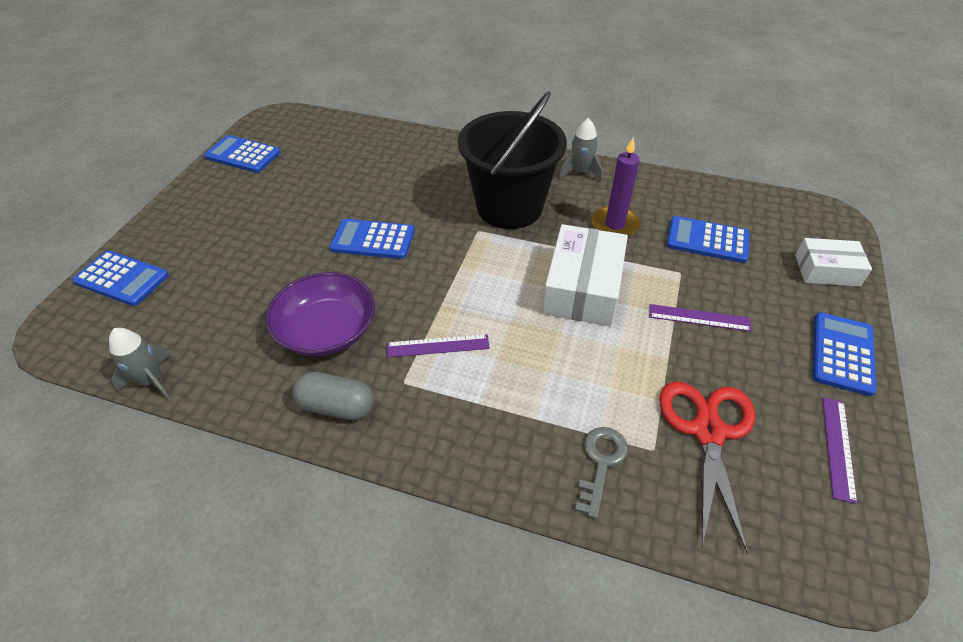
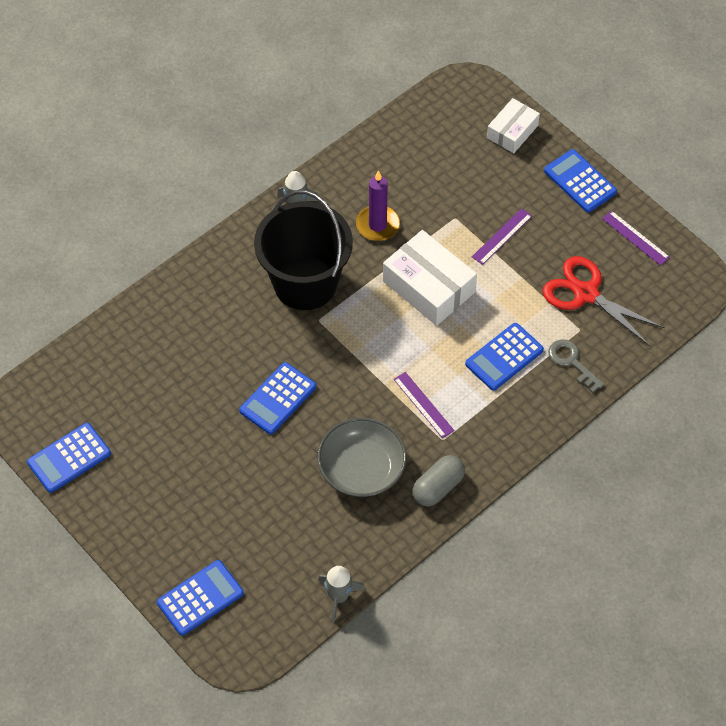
camera: 60 degrees left, 10 degrees up
purple bowl [266,272,375,356] -> grey bowl [317,418,407,497]
purple ruler [387,334,490,358] -> purple ruler turned 60 degrees counterclockwise [394,372,455,438]
blue calculator [667,216,750,263] -> blue calculator moved to [465,323,544,391]

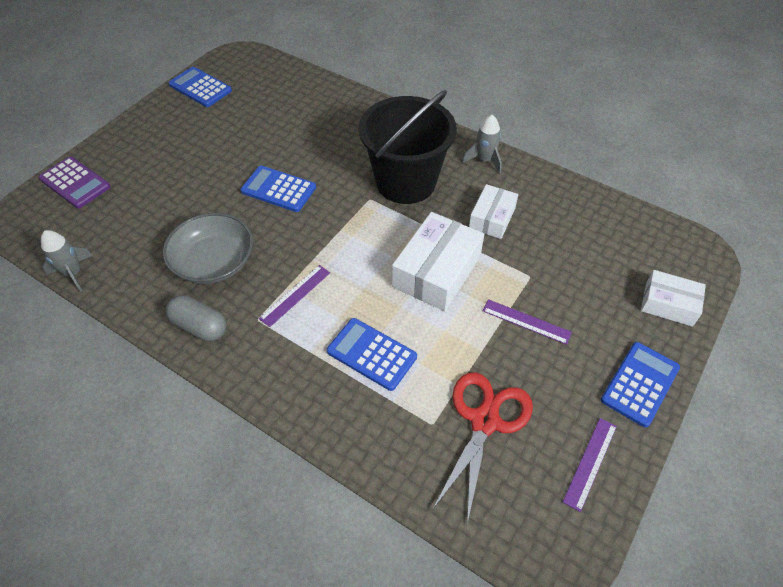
camera: 75 degrees right, 5 degrees down
blue calculator [157,560,244,636] -> purple calculator [39,157,110,209]
purple candle [356,170,400,241] -> white box [469,184,518,239]
grey key [548,339,604,393] -> none

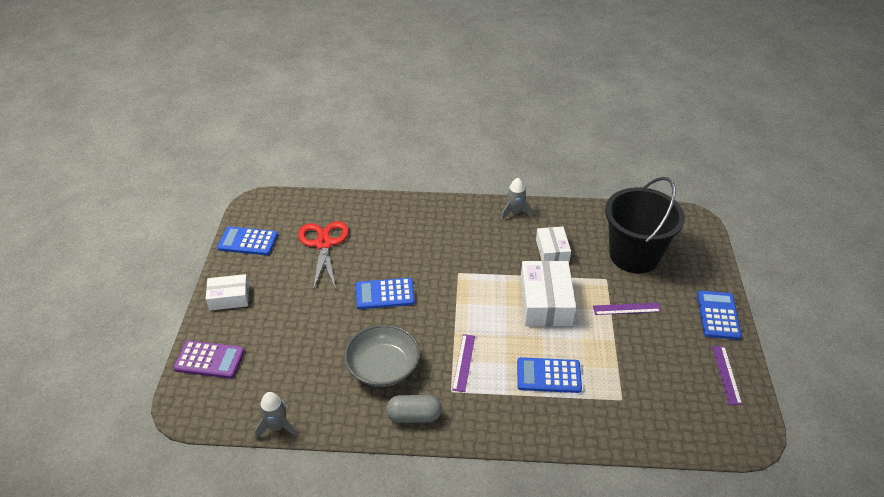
camera: 30 degrees left, 10 degrees down
black bucket [359,90,457,204] -> black bucket moved to [605,177,685,274]
red scissors [432,372,533,524] -> red scissors moved to [298,221,349,290]
white box [641,270,706,327] -> white box moved to [206,274,249,311]

